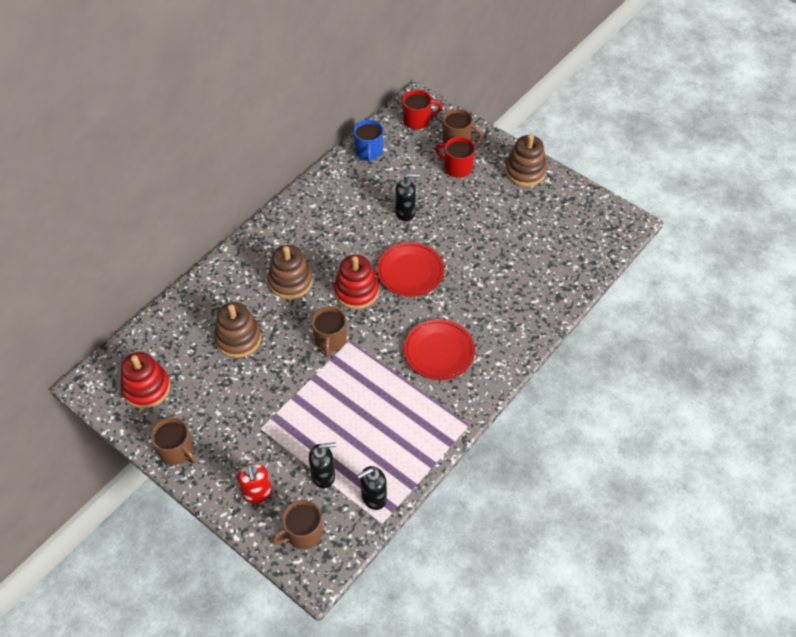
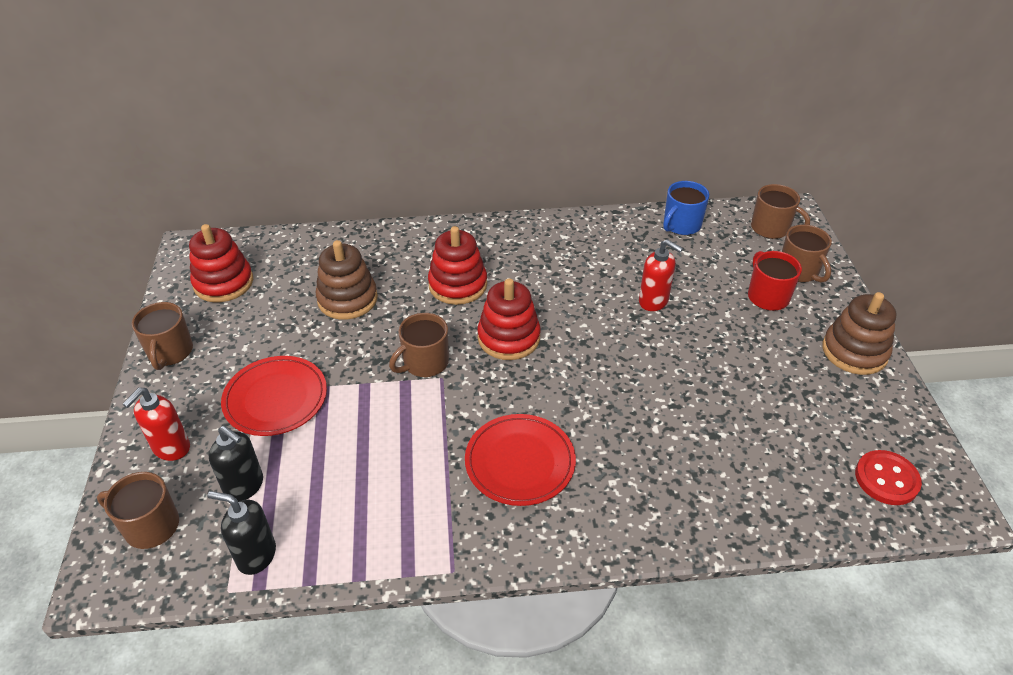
camera: 45 degrees right, 10 degrees down
brown stacking toy [268,245,313,299] -> red stacking toy [428,226,487,305]
red plate [377,242,444,297] -> red plate moved to [221,356,327,436]
black soap dispenser [396,174,420,221] -> red soap dispenser [639,239,683,311]
red mug [402,90,442,129] -> brown mug [751,184,810,239]
none -> red button [855,450,922,505]

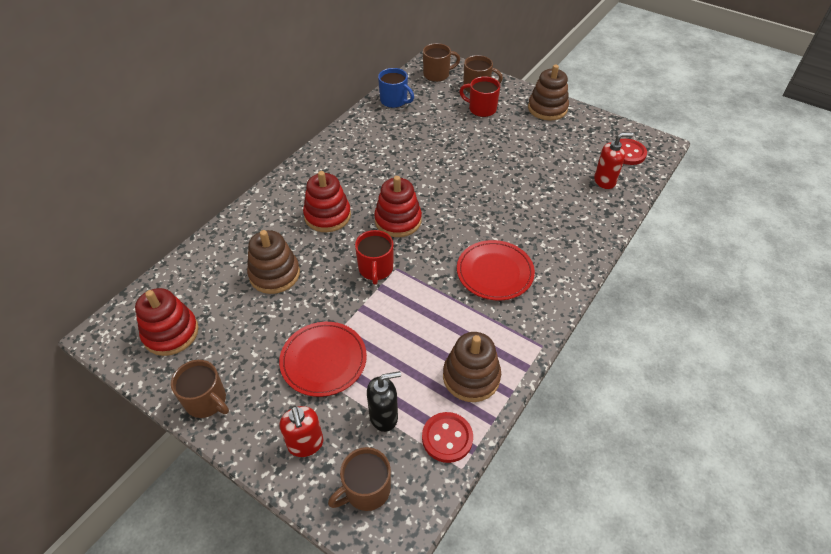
camera: 50 degrees left, 5 degrees up
black soap dispenser [207,491,276,575] -> red button [422,412,473,463]
brown mug [389,313,449,377] -> red mug [355,230,394,285]
red soap dispenser [639,239,683,311] -> red soap dispenser moved to [594,132,634,189]
blue mug [663,181,709,235] -> blue mug turned 45 degrees counterclockwise [378,68,414,108]
none -> brown stacking toy [443,332,501,402]

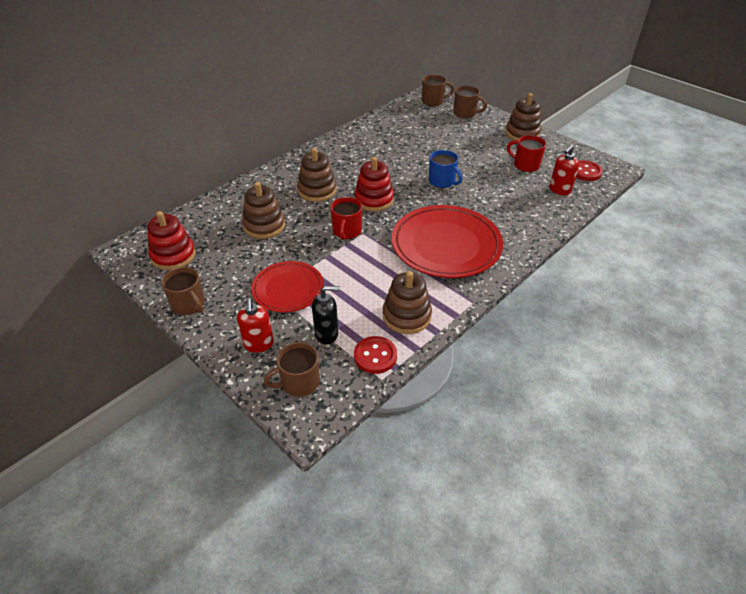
camera: 10 degrees right, 5 degrees down
red stacking toy [303,171,351,232] -> brown stacking toy [297,148,337,202]
blue mug [378,68,414,108] -> blue mug moved to [429,150,463,188]
red plate [457,240,535,300] -> red plate [392,205,503,278], size x1.66
red mug [459,76,500,117] -> red mug moved to [507,135,546,172]
red soap dispenser [594,132,634,189] -> red soap dispenser turned 135 degrees clockwise [549,145,579,195]

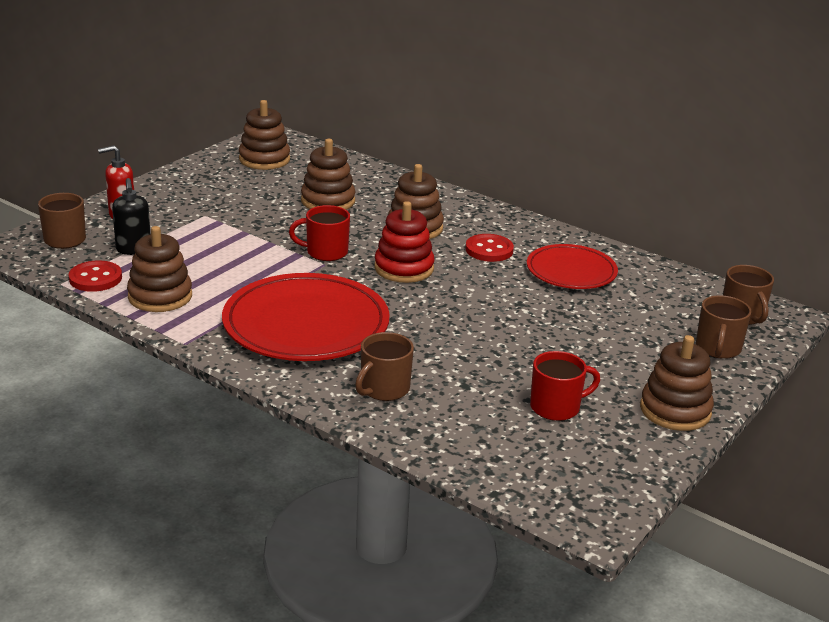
camera: 80 degrees right, 15 degrees down
red stacking toy [147,211,196,270] -> brown stacking toy [239,100,290,170]
brown mug [161,267,205,315] -> brown mug moved to [355,332,414,401]
red plate [251,261,324,312] -> red plate moved to [527,244,618,289]
blue mug [429,150,463,188] -> none
red mug [507,135,546,172] -> red mug turned 45 degrees clockwise [530,351,600,421]
red soap dispenser [549,145,579,195] -> none
red button [576,160,603,181] -> red button moved to [466,234,514,262]

